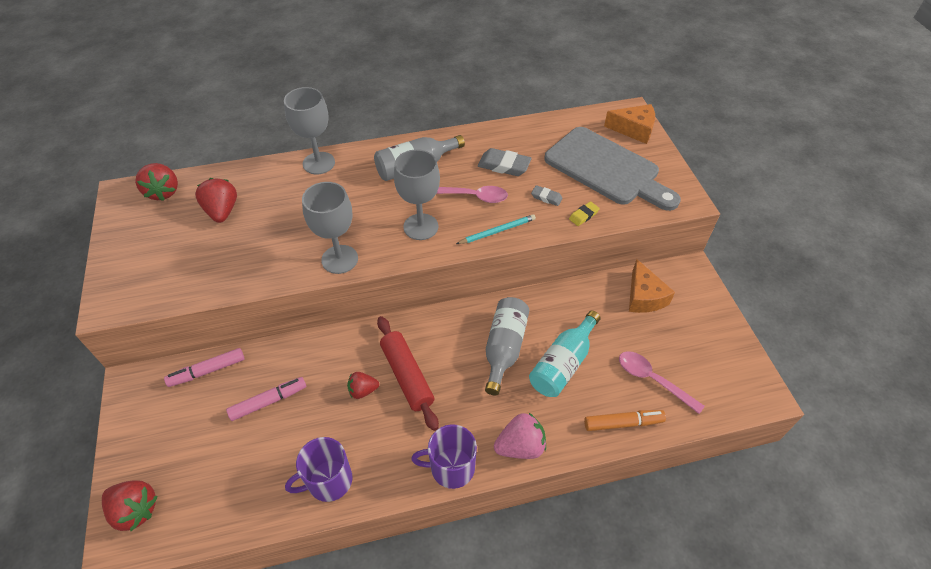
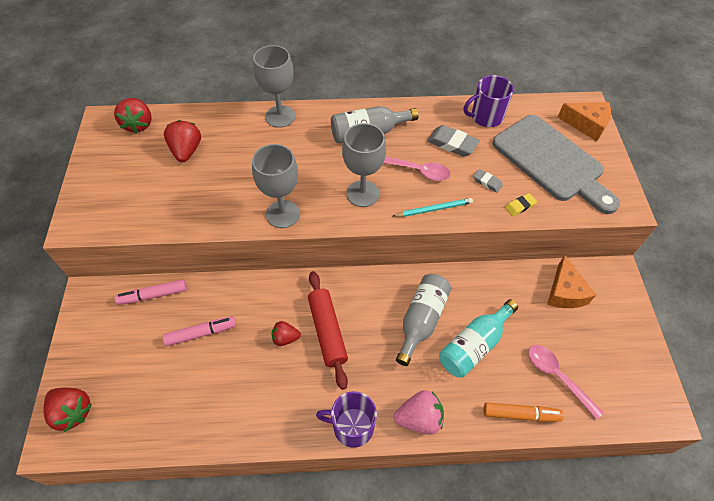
camera: 10 degrees right, 5 degrees up
purple mug [285,437,352,502] -> purple mug moved to [464,75,514,127]

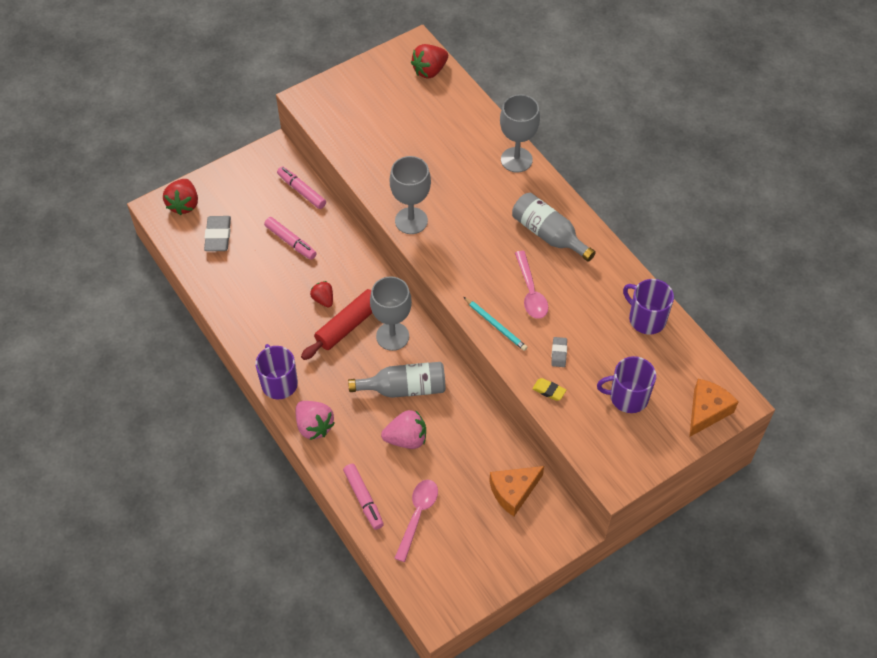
camera: 60 degrees right, 0 degrees up
red strawberry [164,120,201,162] -> none
grey goblet [342,123,386,207] -> grey goblet moved to [370,276,412,351]
grey eraser [427,125,480,157] -> grey eraser moved to [204,216,231,251]
turquoise bottle [439,299,518,378] -> pink strawberry [381,410,426,449]
orange marker [484,402,563,422] -> pink marker [343,464,384,530]
grey cutting board [492,115,620,214] -> purple mug [597,356,656,413]
orange cheese [558,102,611,141] -> orange cheese turned 135 degrees counterclockwise [689,379,738,437]

